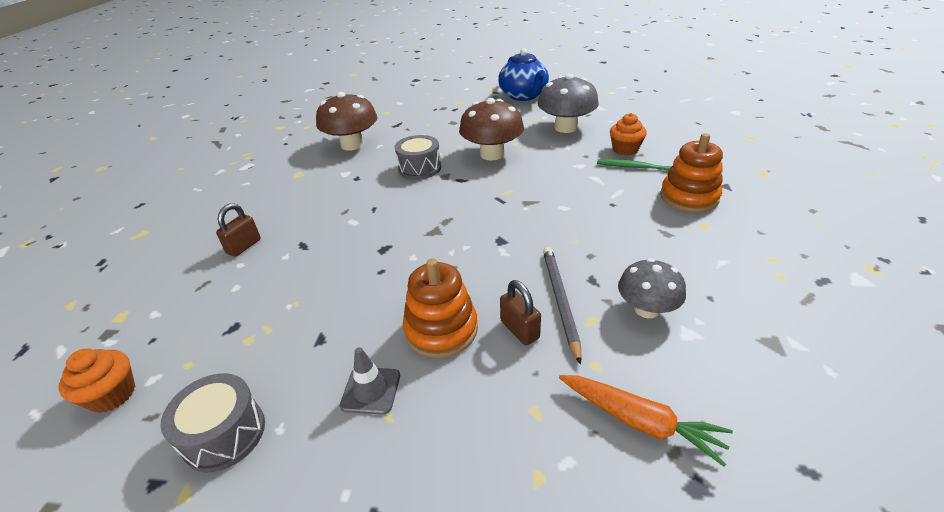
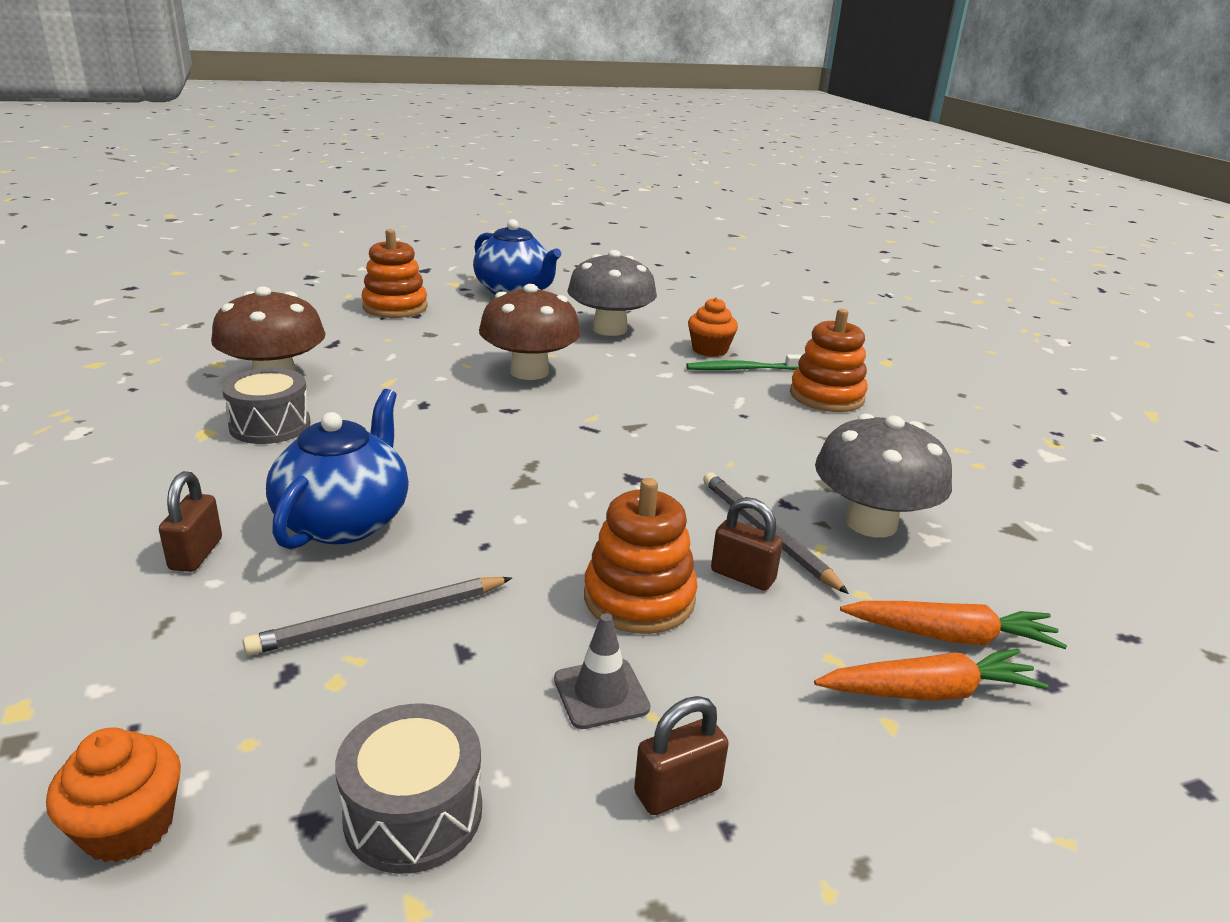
camera: 30 degrees left, 10 degrees down
grey drum [395,135,441,179] -> grey drum moved to [222,368,311,444]
grey mushroom [618,258,686,318] -> grey mushroom [815,414,952,538], size x1.56
none -> grey pencil [243,577,512,655]
none -> blue teapot [266,389,409,549]
none -> orange stacking toy [362,229,428,318]
none -> brown padlock [634,696,729,815]
none -> orange carrot [814,649,1048,701]

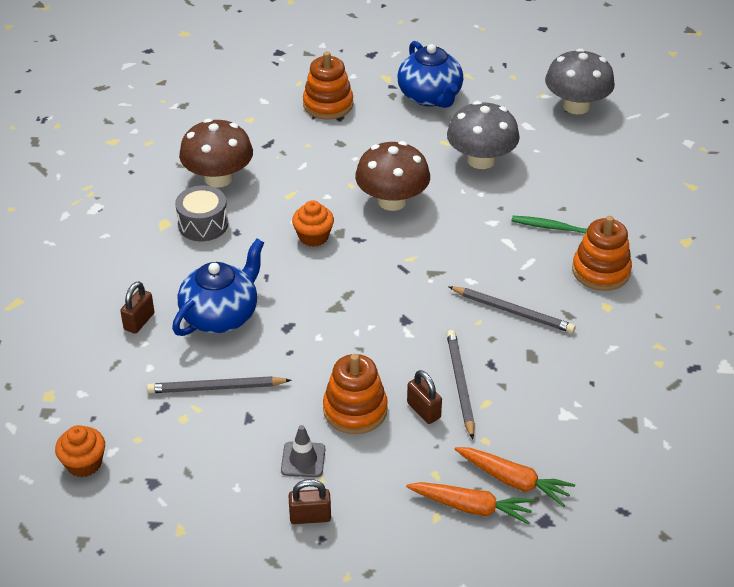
camera: 25 degrees right, 15 degrees up
grey drum [335,704,482,874] -> none
orange cupcake [688,297,738,357] -> orange cupcake moved to [292,200,334,247]
grey mushroom [815,414,952,538] -> grey mushroom moved to [545,48,615,114]
none -> grey pencil [448,286,575,333]

